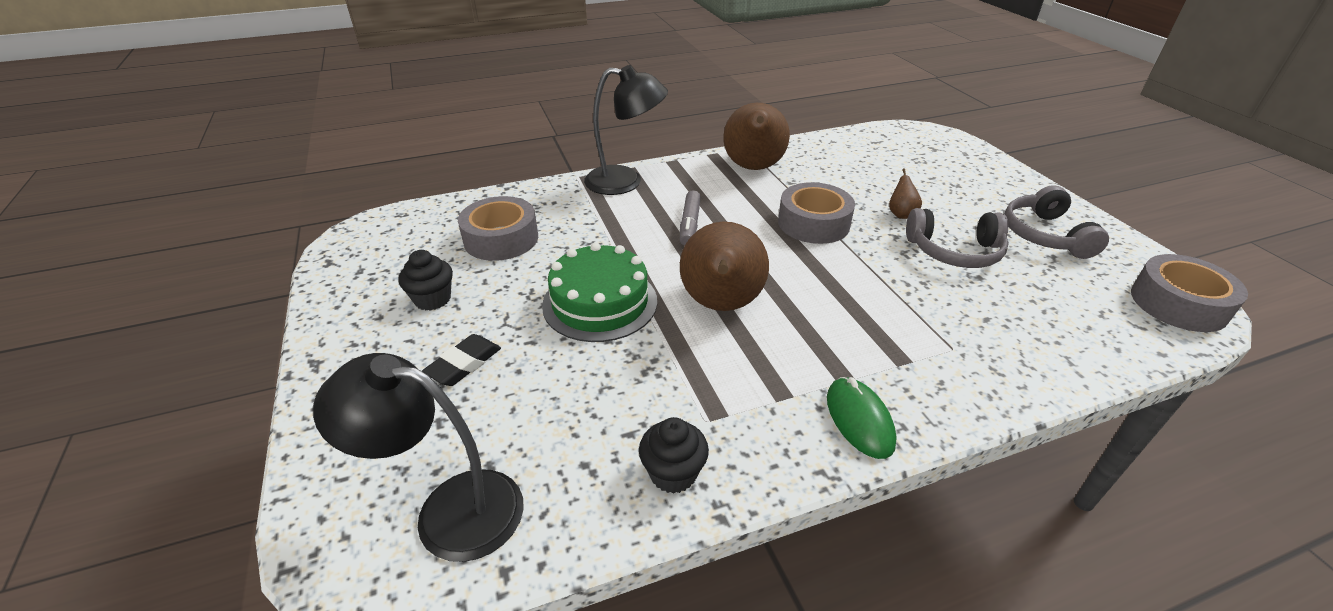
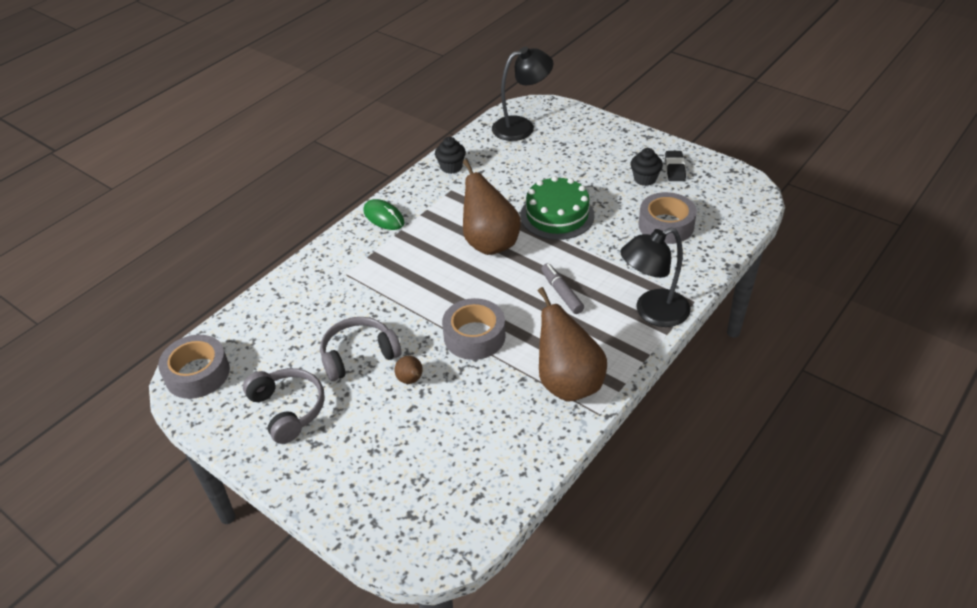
camera: 150 degrees right, 5 degrees up
black eraser [422,334,501,386] -> black eraser moved to [665,151,686,181]

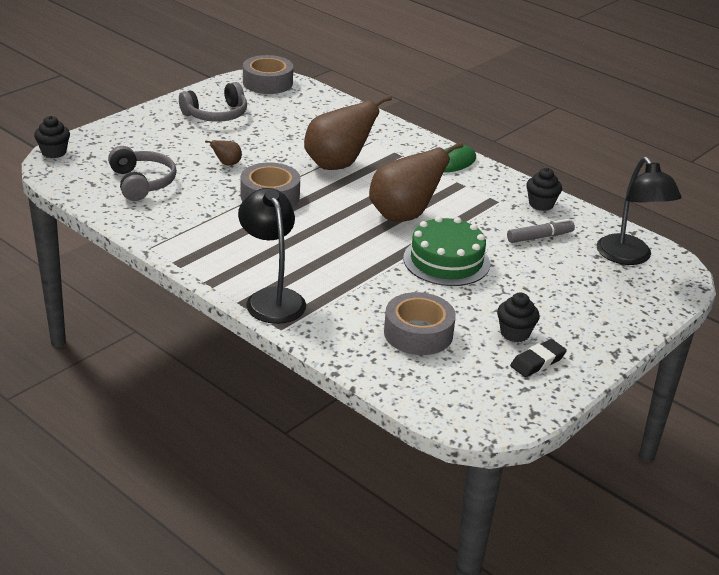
camera: 90 degrees right, 10 degrees down
grey headphones [320,317,401,381] -> grey headphones moved to [108,146,177,201]
brown pear [538,287,607,402] -> brown pear moved to [304,95,392,170]
grey marker [541,263,584,314] -> grey marker moved to [507,219,575,243]
black eraser [665,151,686,181] -> black eraser turned 45 degrees counterclockwise [510,339,567,377]
none -> black cupcake [34,116,70,158]

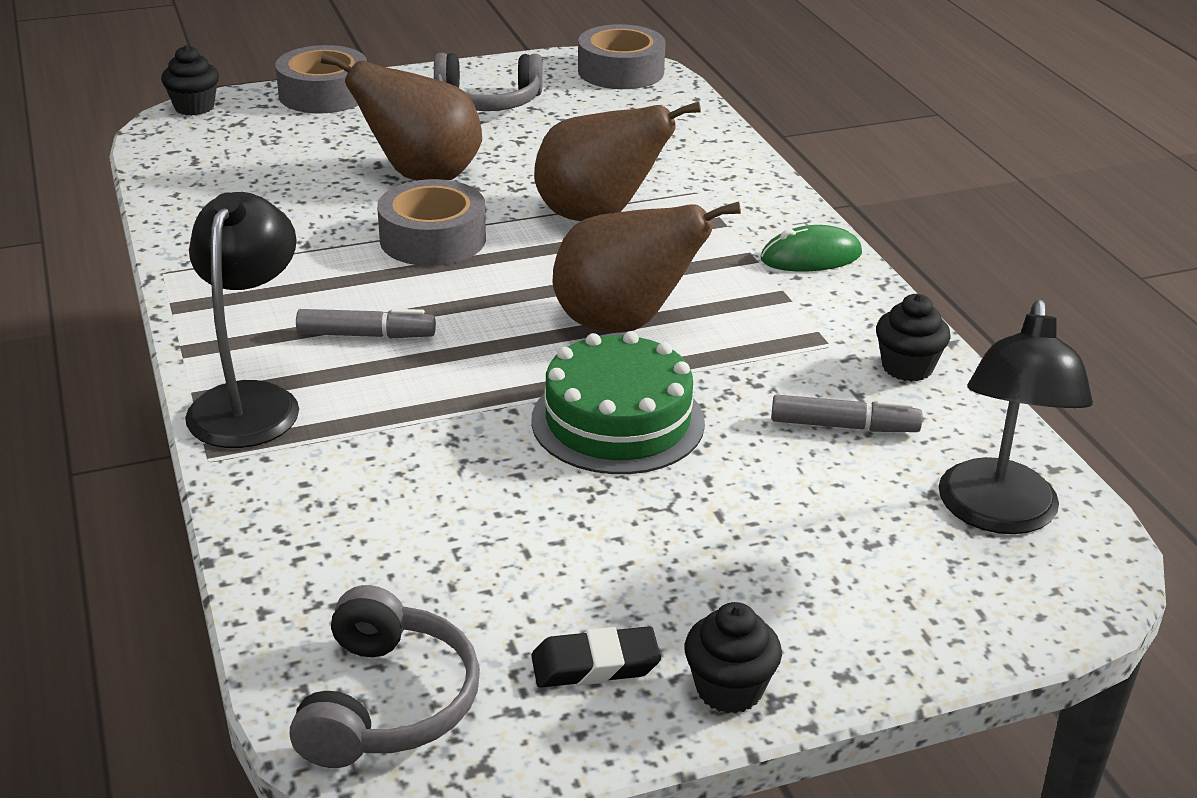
camera: 30 degrees right, 0 degrees up
grey headphones [108,146,177,201] -> grey headphones moved to [290,585,480,768]
brown pear [205,140,242,165] -> brown pear [321,53,482,181], size x2.37
grey tape [384,292,456,355] -> grey tape moved to [275,45,367,114]
black cupcake [497,293,540,342] -> black cupcake moved to [684,602,782,714]
none -> grey marker [296,309,436,338]

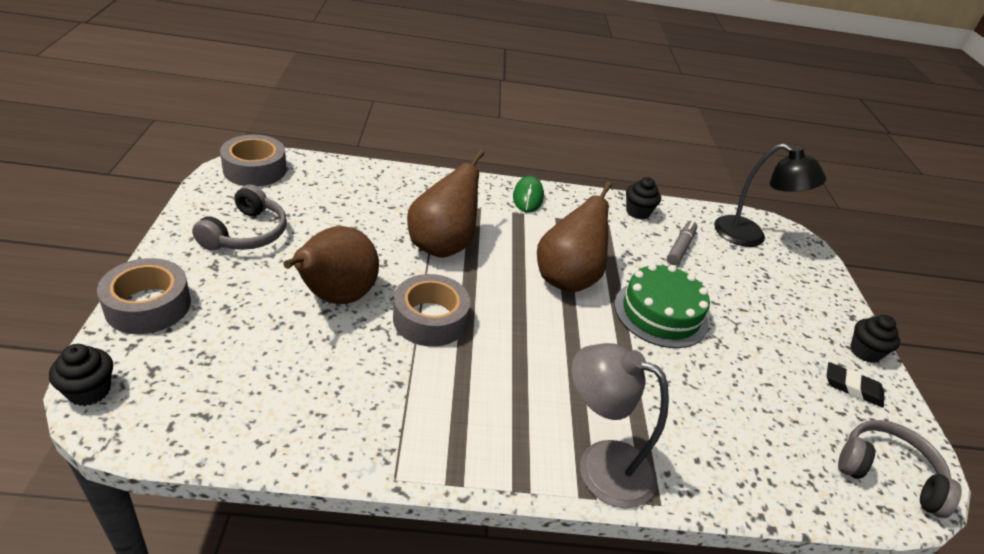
camera: 75 degrees left, 5 degrees up
black lamp [185,192,299,448] -> grey lamp [571,343,669,508]
grey marker [296,309,436,338] -> none
black eraser [531,626,661,688] -> black eraser turned 75 degrees counterclockwise [827,362,884,407]

